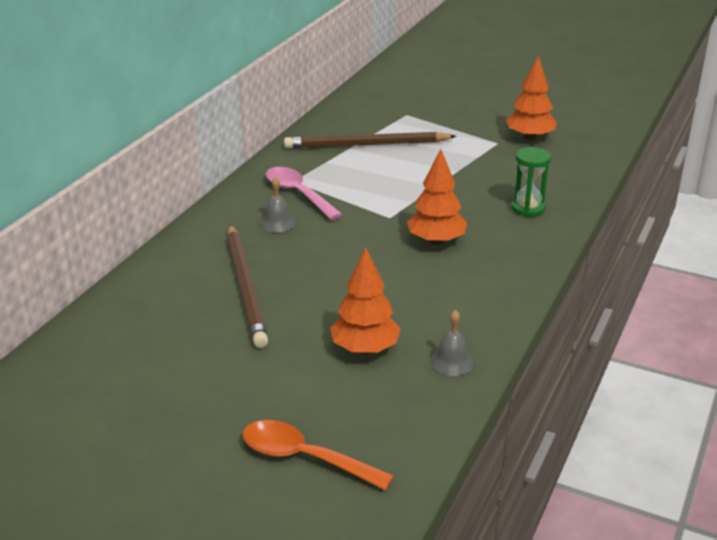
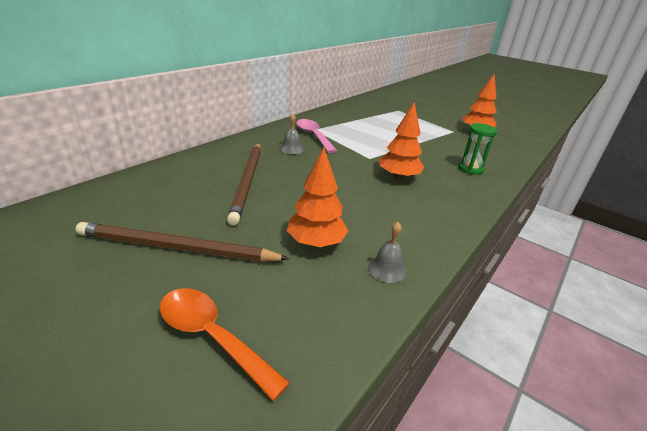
camera: 10 degrees right, 0 degrees up
brown pencil [284,132,457,148] -> brown pencil moved to [76,222,289,262]

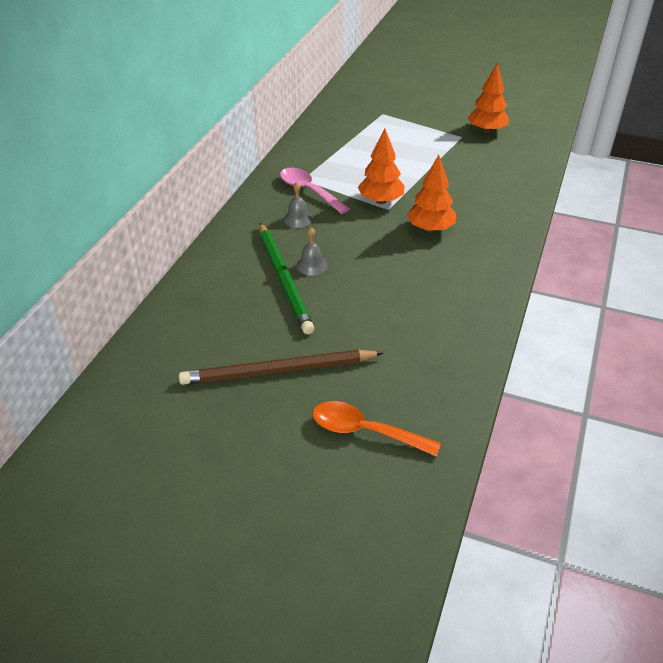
camera: 15 degrees left, 10 degrees up
brown pencil [227,143,261,225] -> green pencil [259,223,314,334]
orange tree [287,148,348,248] -> orange tree moved to [358,128,405,204]
grey bell [368,222,407,283] -> grey bell moved to [297,227,328,276]
green hourglass [458,123,497,175] -> none

